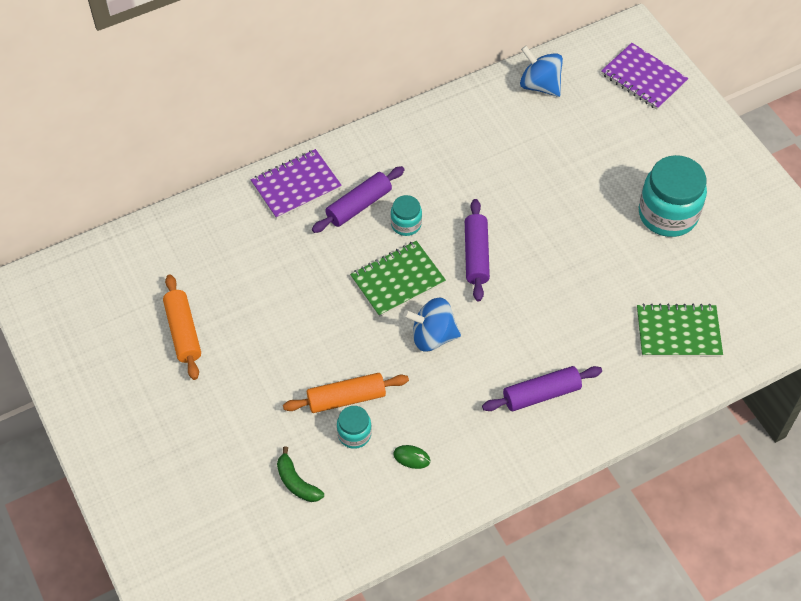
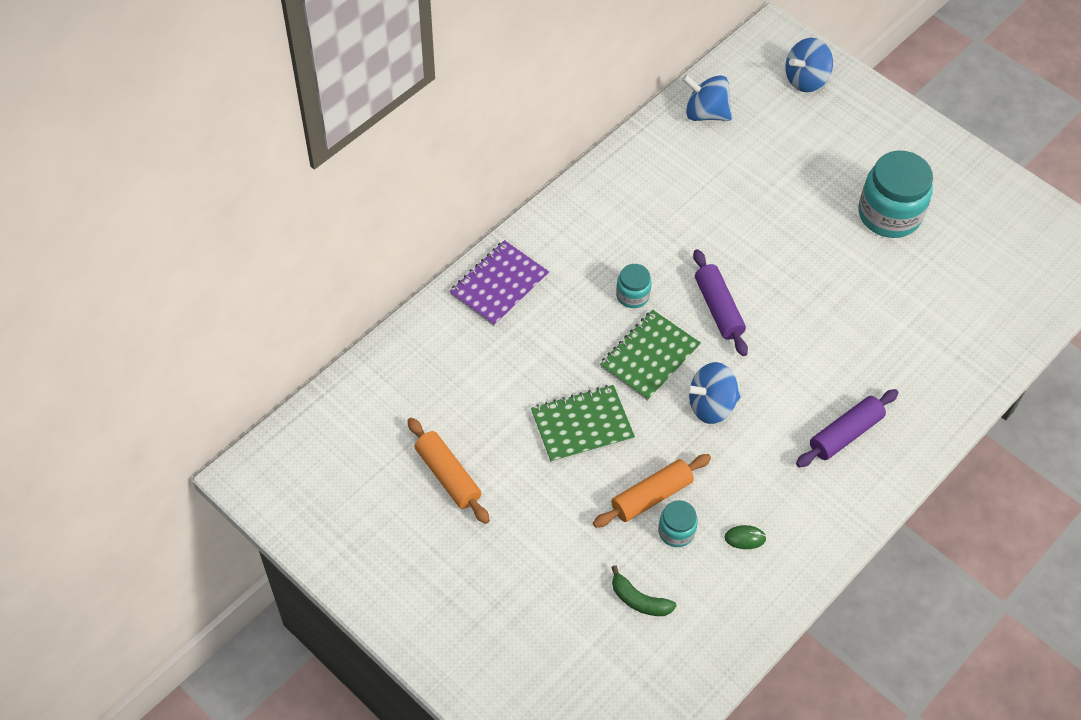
camera: 20 degrees left, 0 degrees up
purple rolling pin [312,166,405,233] -> none
purple notebook [601,43,688,110] -> blue spinning top [786,38,833,92]
green notebook [637,303,723,357] -> green notebook moved to [531,385,635,463]

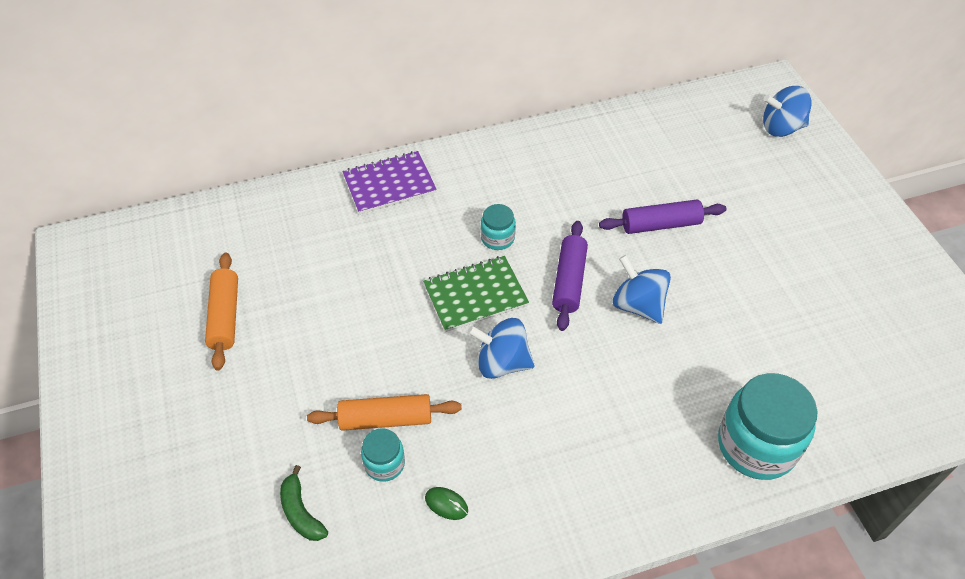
camera: 30 degrees right, 5 degrees down
green notebook [531,385,635,463] -> none
blue spinning top [682,75,732,121] -> blue spinning top moved to [613,255,671,324]
purple rolling pin [796,389,899,467] -> purple rolling pin moved to [599,200,726,234]
turquoise jar [858,151,933,238] -> turquoise jar moved to [718,373,818,480]

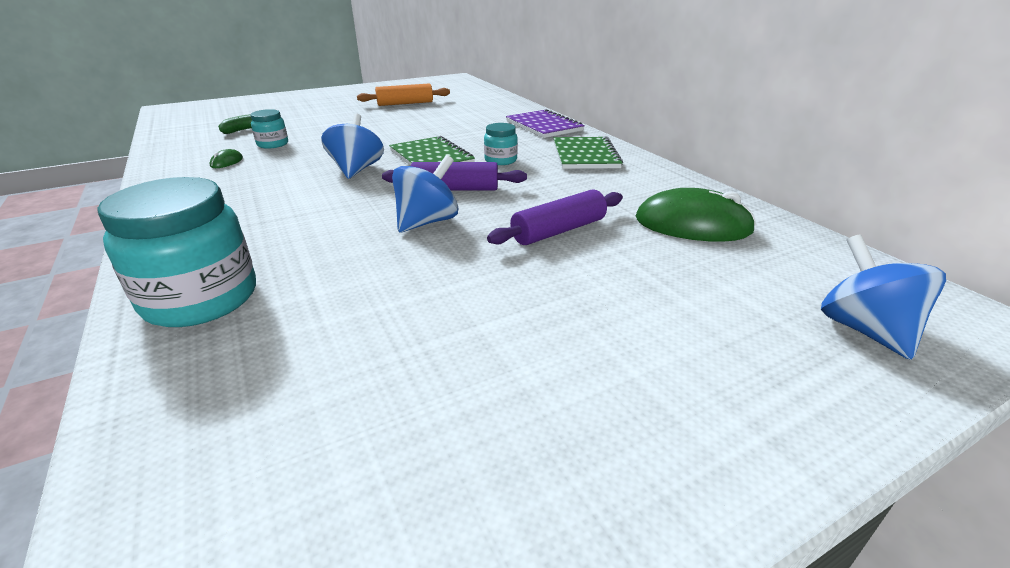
camera: 80 degrees right, 20 degrees down
orange rolling pin [307,394,462,431] -> none
purple rolling pin [599,200,726,234] -> purple rolling pin turned 75 degrees clockwise [487,189,623,245]
none -> green notebook [553,136,623,169]
none -> green mouse [635,188,756,242]

